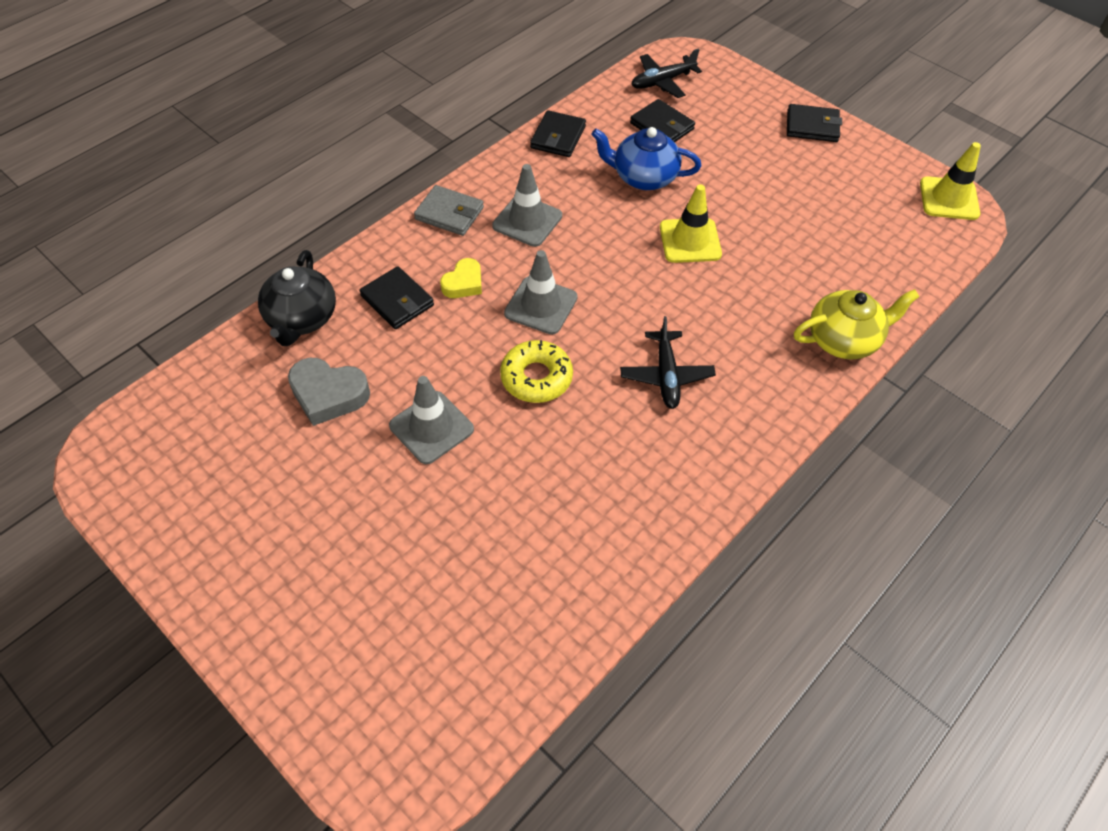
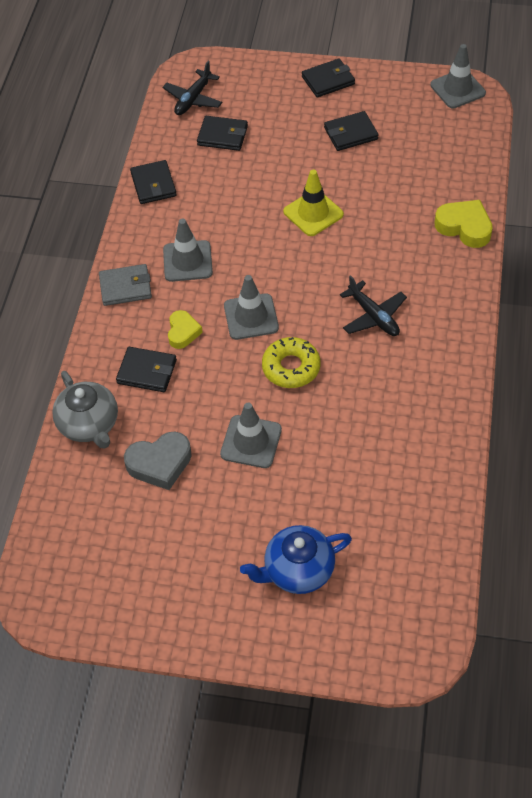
camera: 30 degrees left, 0 degrees up
black teapot [258,250,336,346] -> grey teapot [52,371,118,449]
blue teapot [591,127,701,190] -> blue teapot moved to [240,525,352,594]
yellow teapot [794,289,920,359] -> yellow heart [435,200,493,248]
yellow traffic cone [920,142,981,220] -> grey traffic cone [430,44,486,109]
none -> black wallet [324,111,378,151]

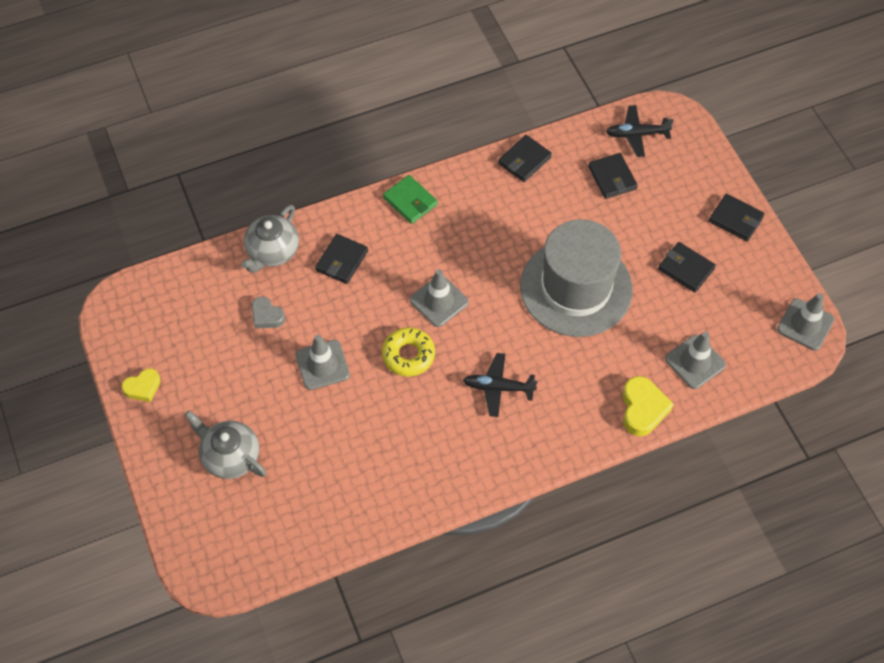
camera: 55 degrees right, 5 degrees up
grey wallet [99,264,152,306] -> green wallet [383,175,438,224]
black wallet [116,347,177,392] -> black wallet turned 45 degrees clockwise [315,234,368,284]
grey heart [124,432,192,490] -> grey heart [252,296,285,328], size x0.65
grey traffic cone [163,219,213,282] -> grey traffic cone moved to [665,332,726,389]
yellow heart [168,310,203,349] -> yellow heart moved to [122,368,161,402]
blue teapot [240,525,352,594] -> grey teapot [185,411,266,479]
yellow traffic cone [283,170,344,236] -> grey hat [520,219,633,337]
black plane [340,275,407,336] -> black plane turned 75 degrees clockwise [463,353,538,417]

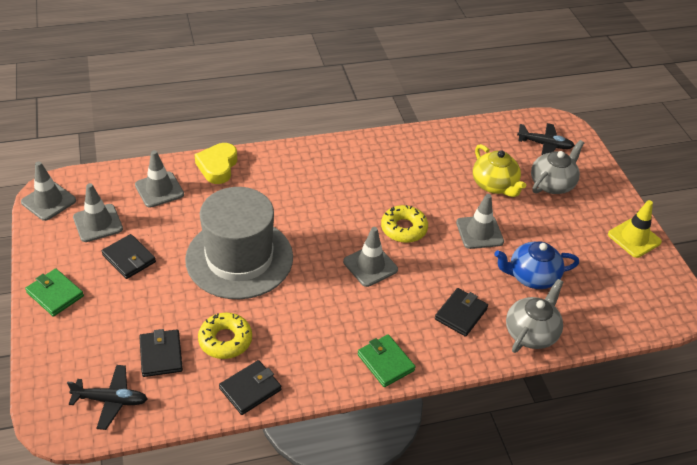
camera: 175 degrees left, 15 degrees down
yellow heart [122,368,161,402] -> yellow traffic cone [608,200,662,258]
grey teapot [185,411,266,479] -> grey teapot turned 90 degrees counterclockwise [531,140,584,194]
grey heart [252,296,285,328] -> blue teapot [494,241,579,289]
black plane [463,353,538,417] -> black plane moved to [517,123,575,156]
black wallet [709,194,764,241] -> green wallet [25,268,84,317]
none -> grey traffic cone [73,183,123,242]
none -> yellow donut [198,313,252,359]
none -> yellow teapot [473,144,526,197]

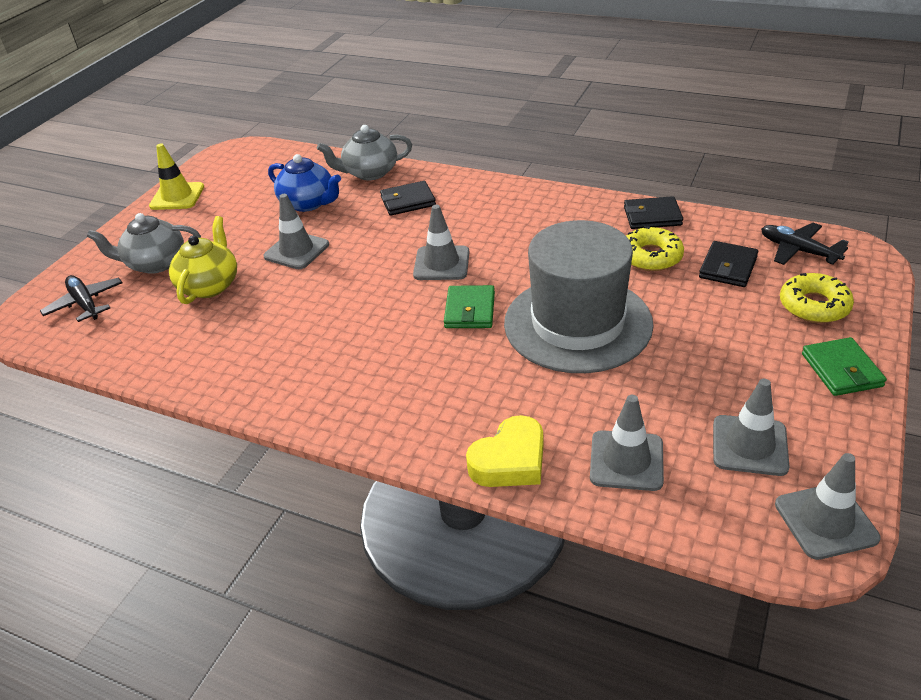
camera: 135 degrees left, 5 degrees down
black wallet [101,234,156,279] -> none
green wallet [357,334,416,387] -> green wallet moved to [444,285,495,328]
yellow donut [381,205,428,243] -> yellow donut moved to [780,273,854,323]

